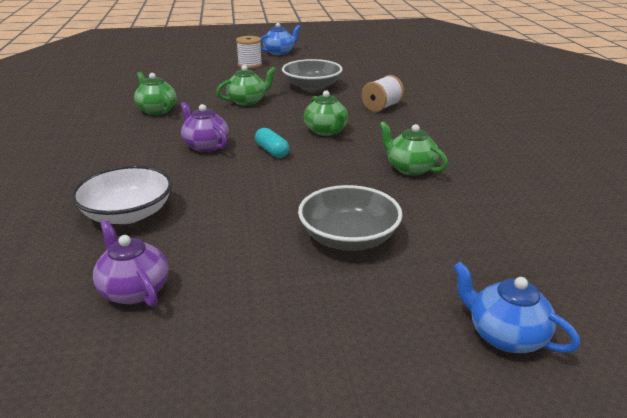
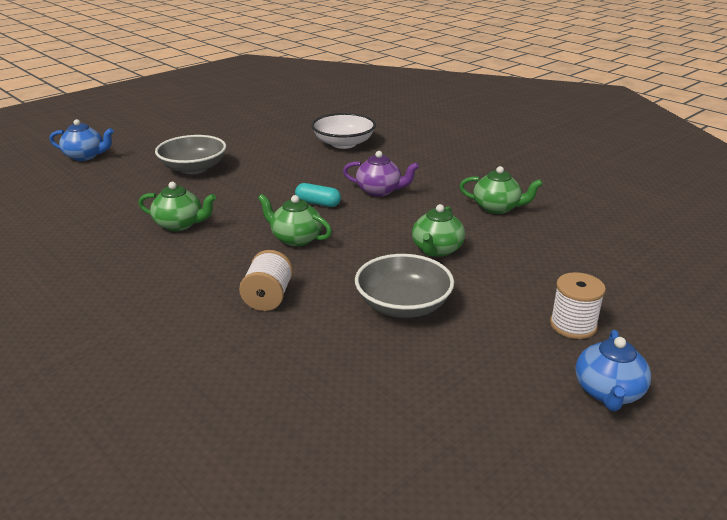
camera: 145 degrees right, 0 degrees up
purple teapot [93,220,169,307] -> none

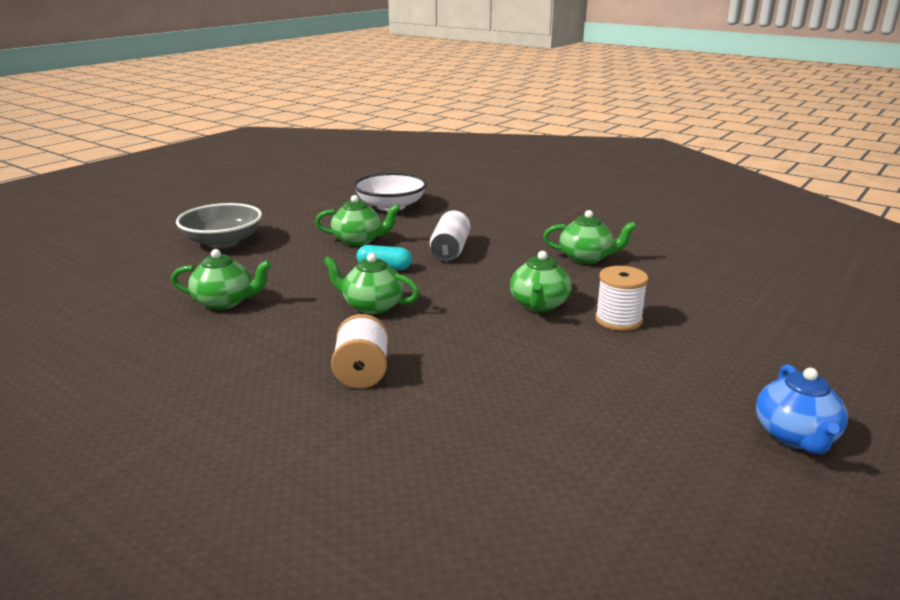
camera: 10 degrees left, 5 degrees down
blue teapot [49,119,114,161] -> none
purple teapot [343,151,419,197] -> white can [430,211,470,261]
grey bowl [355,254,454,318] -> none
white spool [550,272,606,339] -> white spool moved to [595,266,648,331]
none -> green teapot [315,195,400,246]

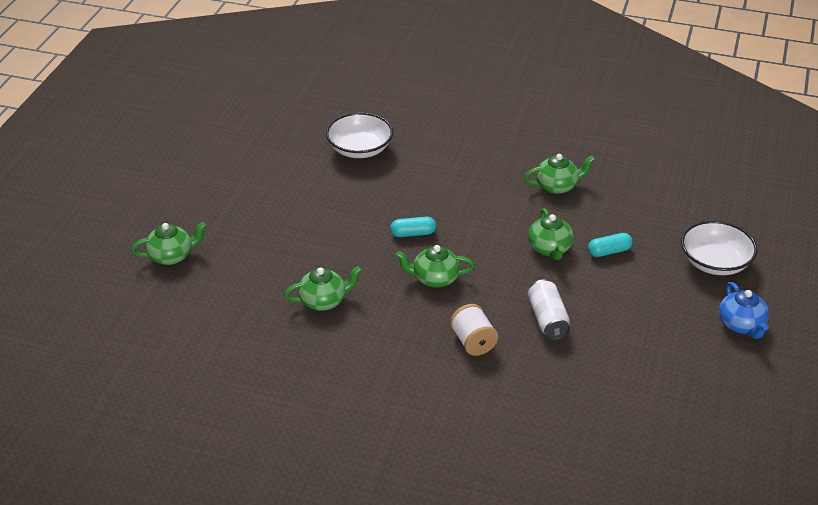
camera: 20 degrees left, 15 degrees up
grey bowl [176,203,262,248] -> none
green teapot [315,195,400,246] -> green teapot moved to [131,222,207,265]
white can [430,211,470,261] -> white can moved to [527,280,570,340]
white spool [595,266,648,331] -> turquoise capsule [588,233,633,257]
none -> white bowl [681,221,757,275]

